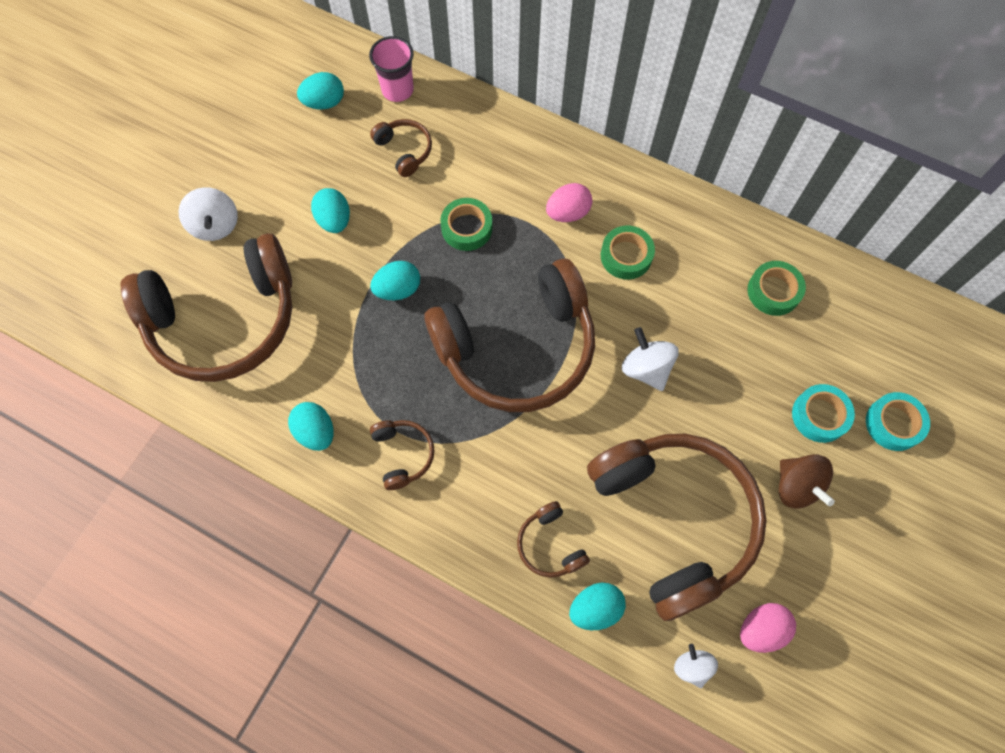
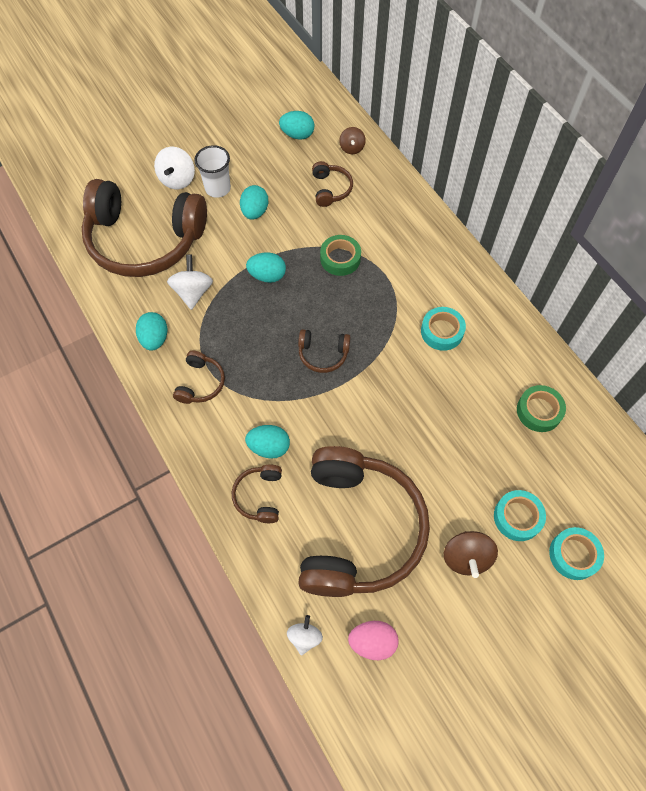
camera: 30 degrees right, 5 degrees down
pink cup [369,36,414,102] -> brown spinning top [339,127,366,154]
brown headphones [424,258,595,412] -> brown headphones [298,329,350,373], size x0.41
pink egg [546,183,593,222] -> none
turquoise egg [569,582,626,630] -> turquoise egg moved to [245,425,290,459]
green tape [601,226,655,280] -> turquoise tape [421,307,466,351]
white spinning top [622,327,679,391] -> white spinning top moved to [167,255,213,310]
none -> white cup [194,145,231,198]

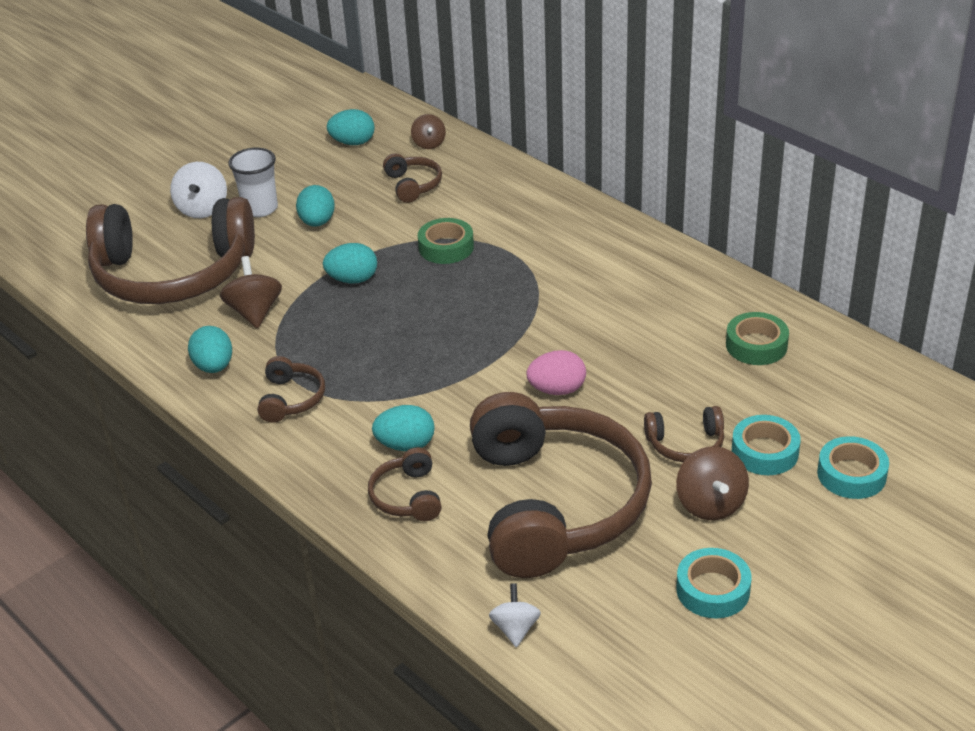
camera: 10 degrees left, 25 degrees down
white spinning top [167,255,213,310] -> brown spinning top [220,256,282,329]
brown headphones [298,329,350,373] -> brown headphones moved to [644,406,724,462]
pink egg [348,621,398,660] -> pink egg moved to [526,350,586,395]
turquoise tape [421,307,466,351] -> turquoise tape moved to [676,548,751,619]

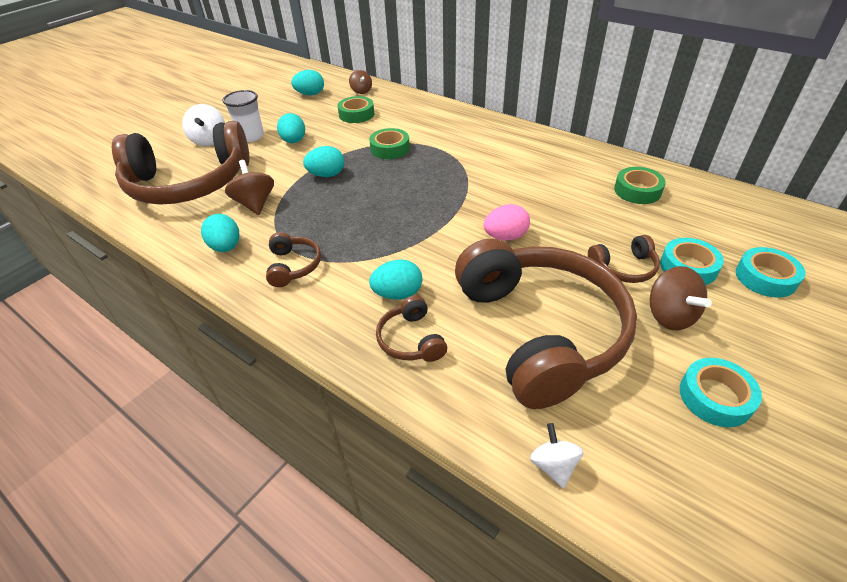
camera: 10 degrees left, 5 degrees up
brown headphones [383,153,442,203] -> green tape [337,96,374,123]

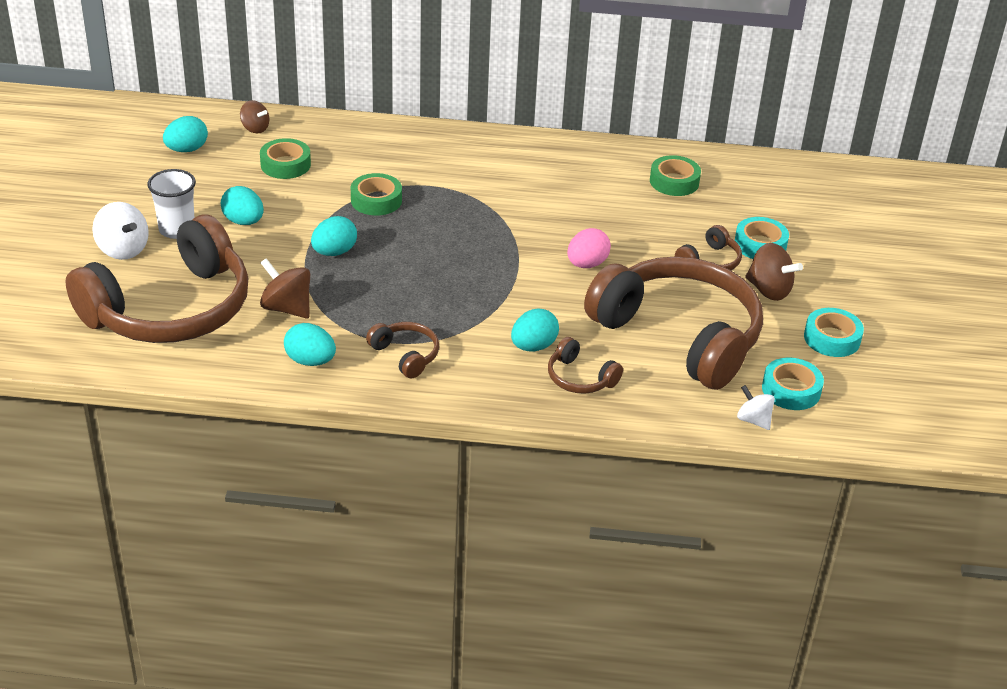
camera: 35 degrees left, 5 degrees down
turquoise tape [736,247,805,298] -> turquoise tape moved to [762,358,824,410]

